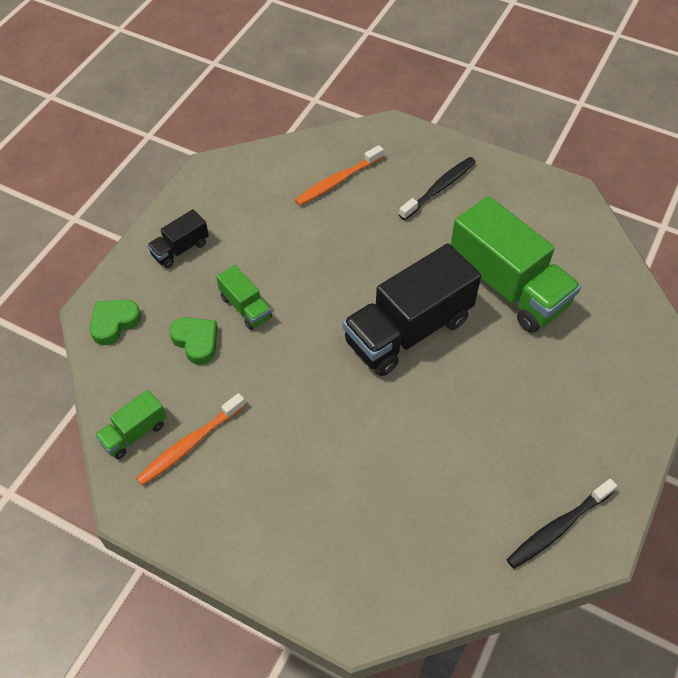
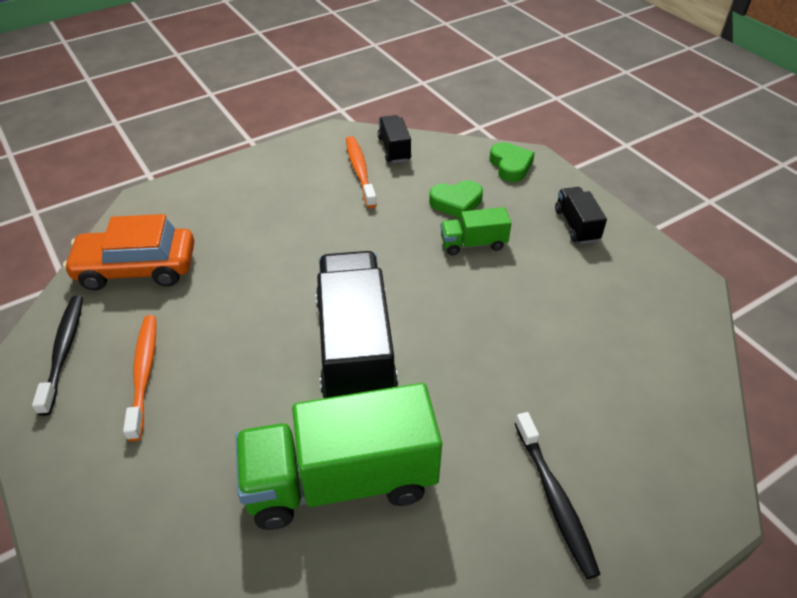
camera: 120 degrees right, 10 degrees down
green truck [95,390,167,459] -> black truck [377,115,411,163]
orange toothbrush [295,145,384,206] -> orange toothbrush moved to [123,315,156,441]
none -> orange car [63,214,194,290]

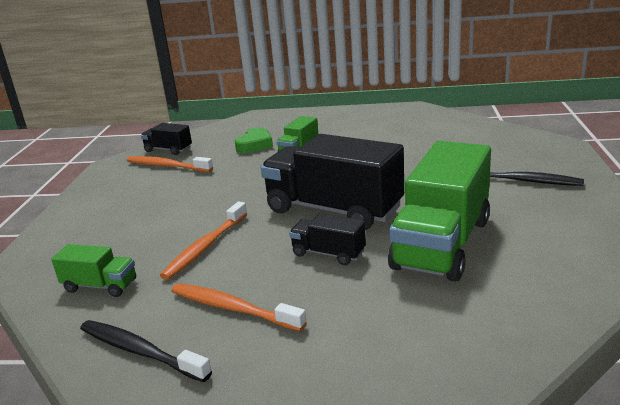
camera: 50 degrees left, 20 degrees down
orange car [63,214,194,290] -> green truck [51,244,136,297]
green heart [489,142,535,182] -> none
black truck [555,187,607,244] -> black truck moved to [289,213,366,265]
none -> orange toothbrush [160,202,247,280]

